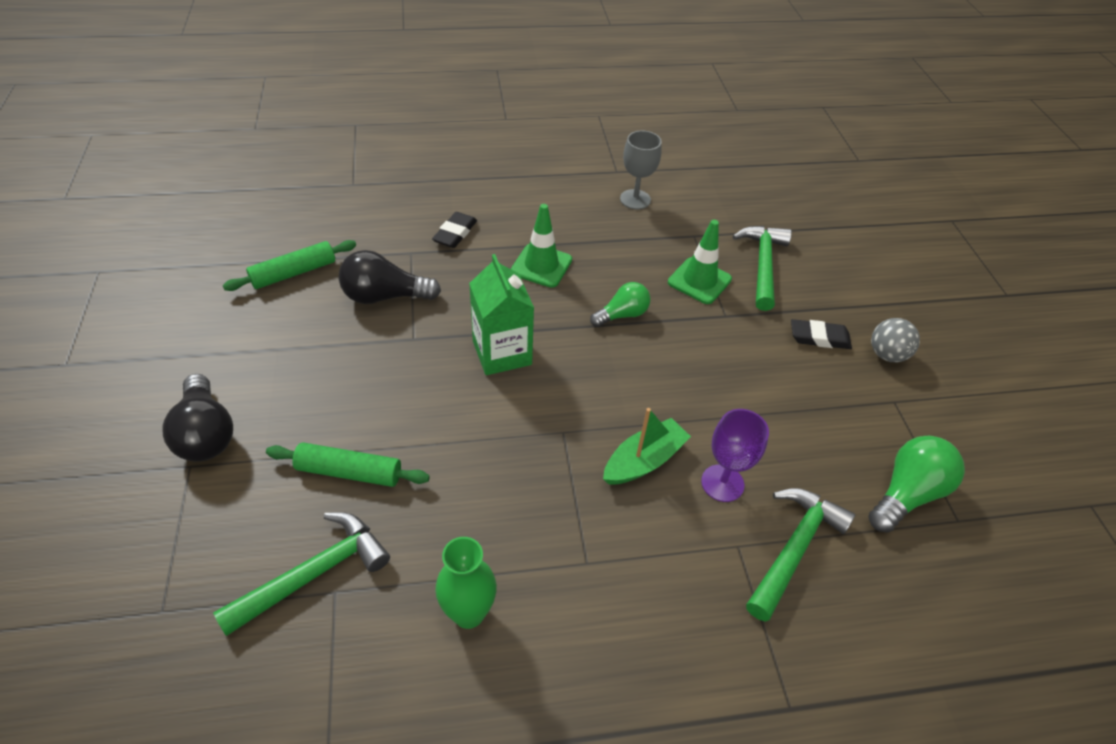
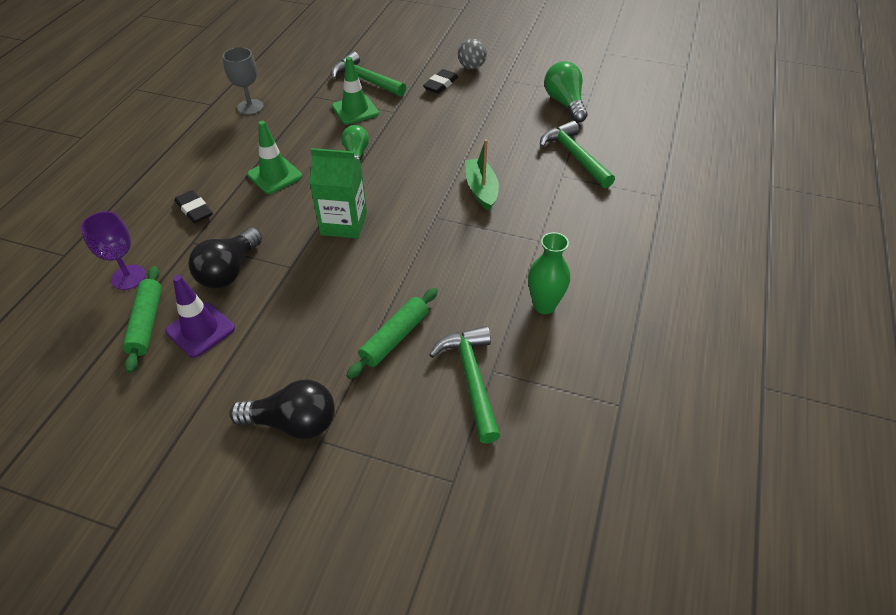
camera: 60 degrees left, 0 degrees up
purple goblet [701,409,769,502] -> purple goblet moved to [80,211,146,290]
none -> purple traffic cone [165,275,235,358]

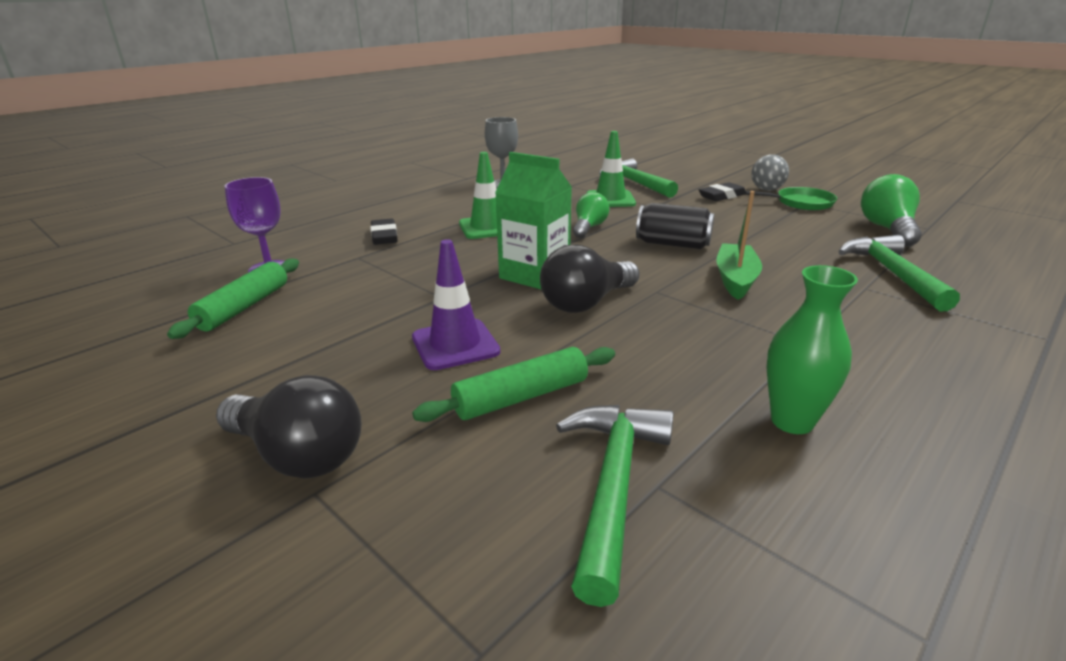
camera: 25 degrees right, 20 degrees down
purple traffic cone [165,275,235,358] -> purple traffic cone moved to [412,239,500,370]
black light bulb [188,228,262,289] -> black light bulb moved to [540,244,640,313]
none -> black can [636,203,714,249]
none -> green pan [744,187,837,210]

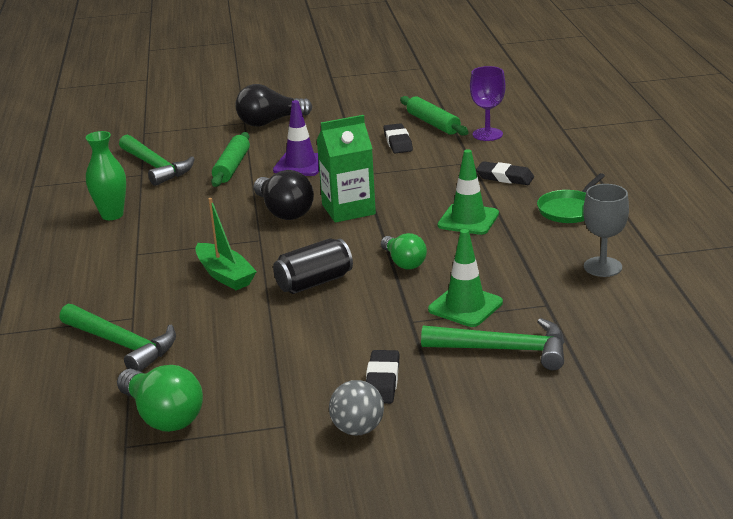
camera: 130 degrees right, 0 degrees up
black light bulb [540,244,640,313] -> black light bulb turned 150 degrees clockwise [254,170,314,220]
green pan [744,187,837,210] -> green pan moved to [537,173,605,223]
none -> black eraser [383,123,413,153]

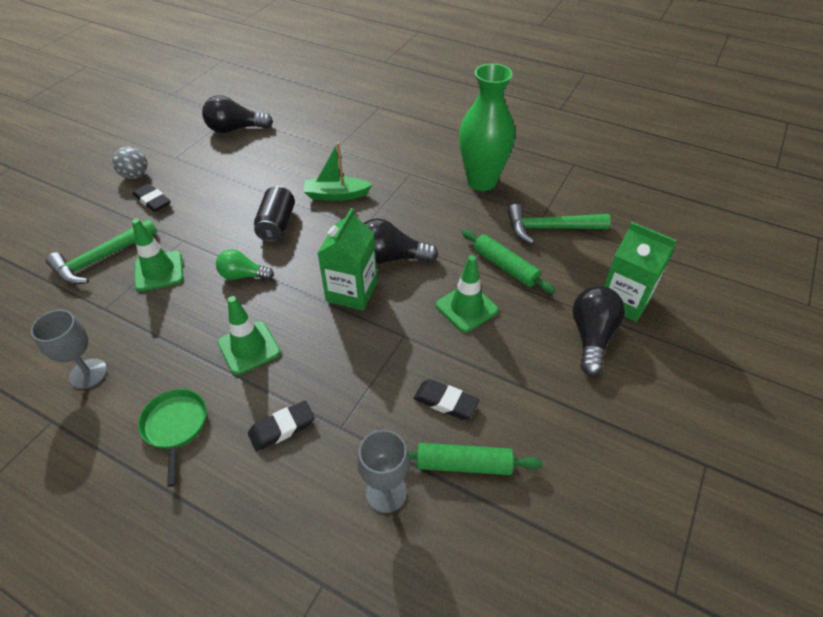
camera: 125 degrees right, 20 degrees up
green hammer [60,304,176,372] -> none
green vase [85,131,126,220] -> green vase [459,63,515,191], size x1.67
green light bulb [117,365,203,432] -> black light bulb [202,95,273,133]
purple traffic cone [273,100,319,176] -> green traffic cone [436,255,498,333]
purple goblet [470,66,506,141] -> grey goblet [357,430,409,513]
none -> green carton [604,222,676,322]

